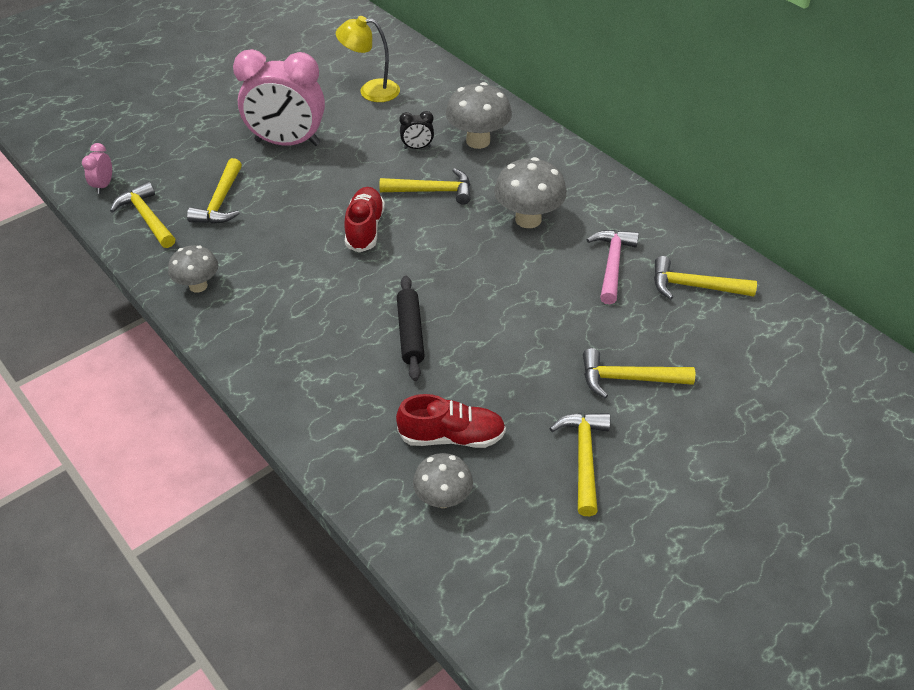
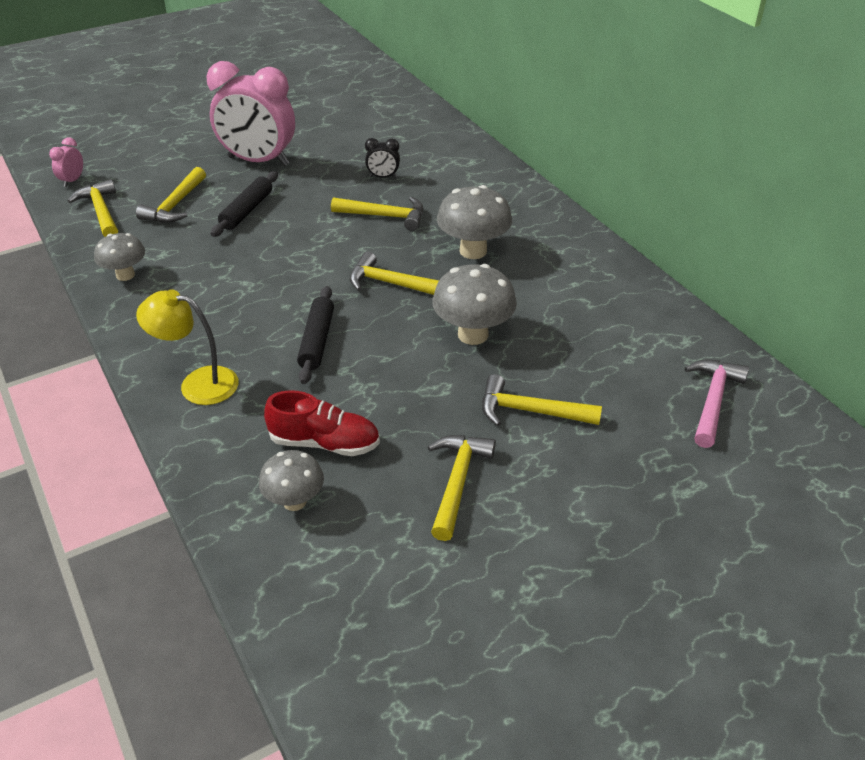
camera: 10 degrees right, 5 degrees down
yellow lamp [336,16,400,102] -> yellow lamp moved to [136,289,238,405]
red shoe [344,187,385,252] -> none
grey mushroom [446,82,512,149] -> grey mushroom moved to [432,264,517,345]
pink hammer [587,230,639,304] -> pink hammer moved to [685,359,749,448]
yellow hammer [654,256,757,300] -> yellow hammer moved to [350,252,439,295]
none -> black rolling pin [211,171,278,237]

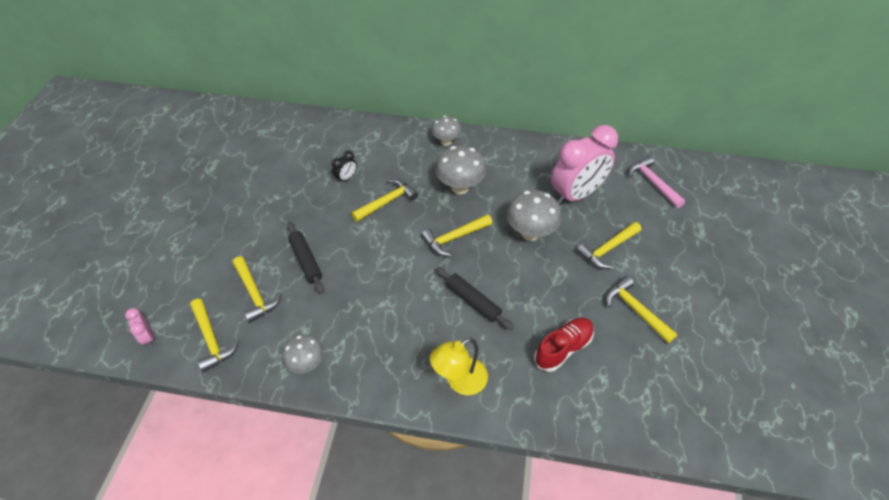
camera: 50 degrees left, 10 degrees up
yellow hammer [68,179,118,237] -> yellow hammer turned 135 degrees counterclockwise [190,299,239,372]
pink clock [206,61,295,166] -> pink clock moved to [551,125,618,205]
grey mushroom [259,450,324,511] -> grey mushroom moved to [431,116,462,146]

